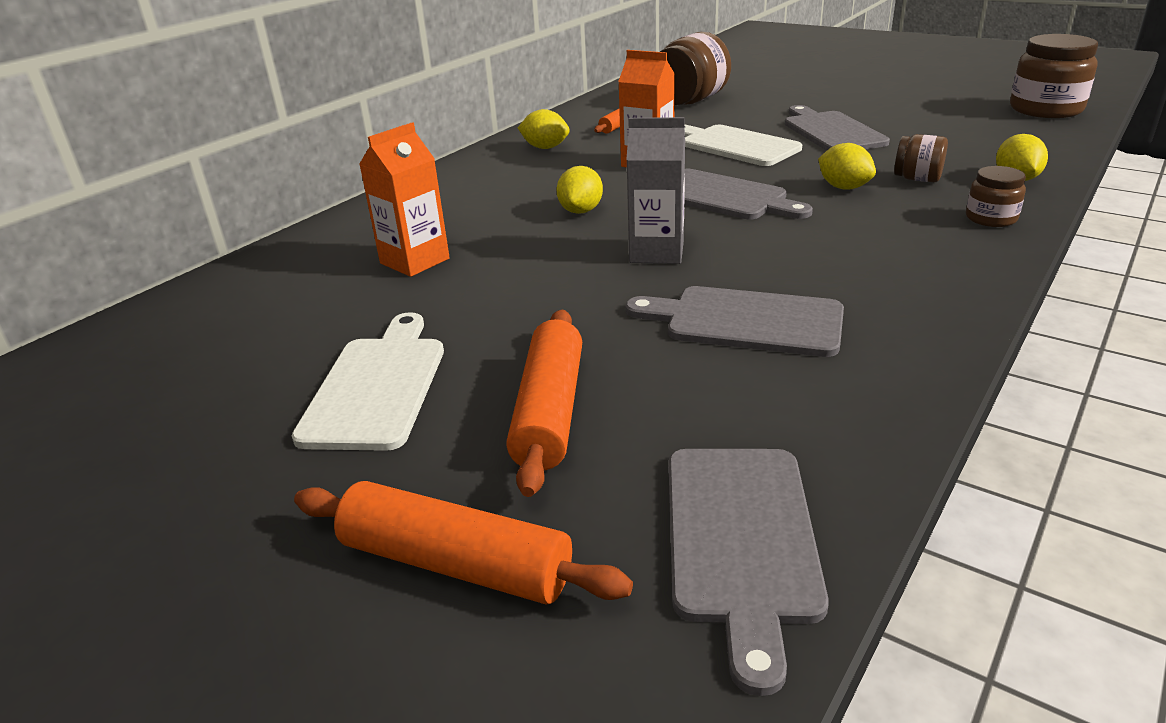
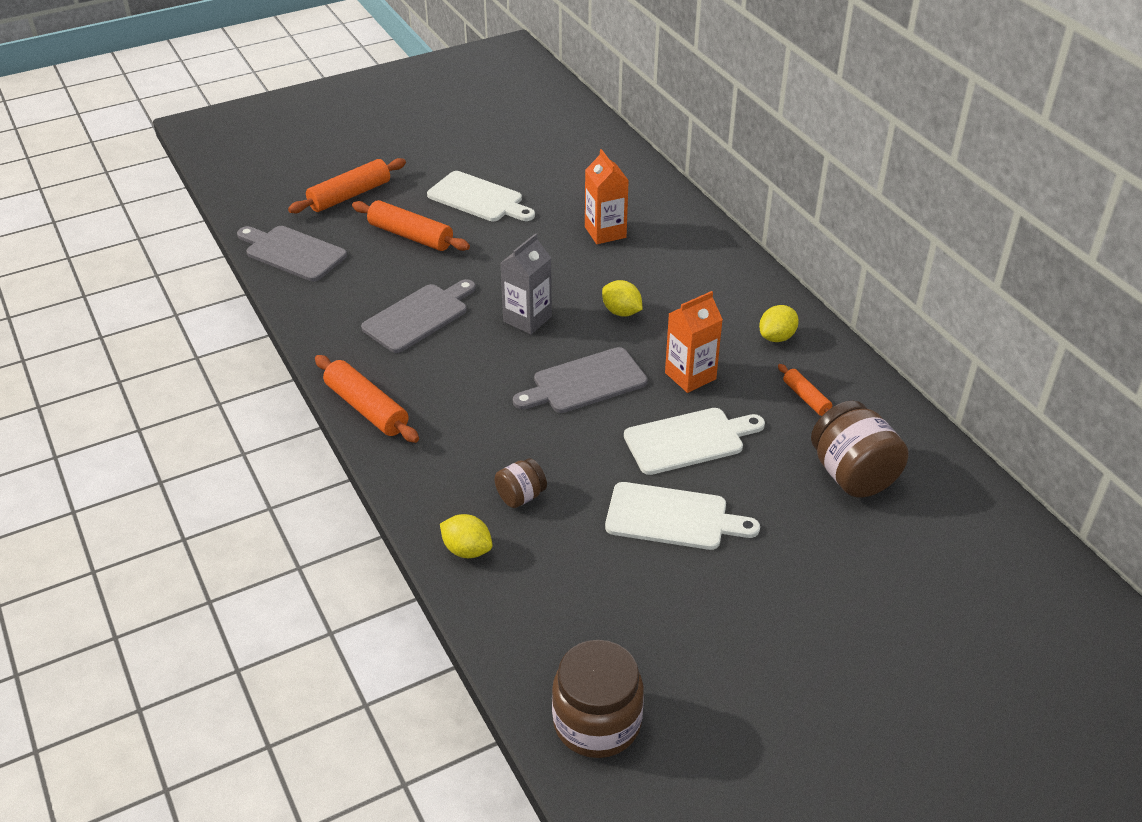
camera: 115 degrees right, 10 degrees up
grey cutting board [785,105,890,151] -> white cutting board [605,482,760,550]
yellow lemon [818,143,876,190] -> none
brown jar [966,166,1026,227] -> none
none -> orange rolling pin [315,355,419,443]

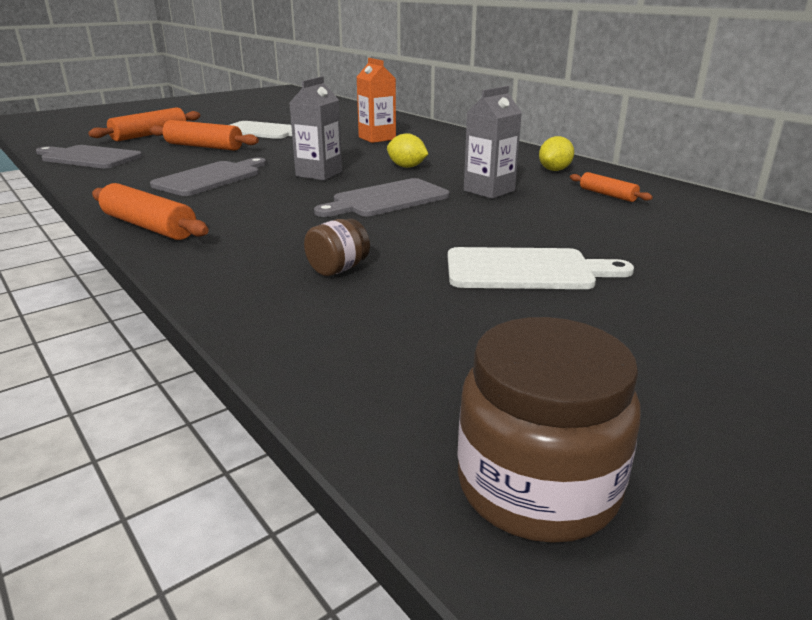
camera: 10 degrees left, 15 degrees down
yellow lemon [440,514,493,558] -> none
white cutting board [624,408,765,475] -> none
orange carton [665,291,723,393] -> grey carton [464,86,522,199]
brown jar [811,400,909,498] -> none

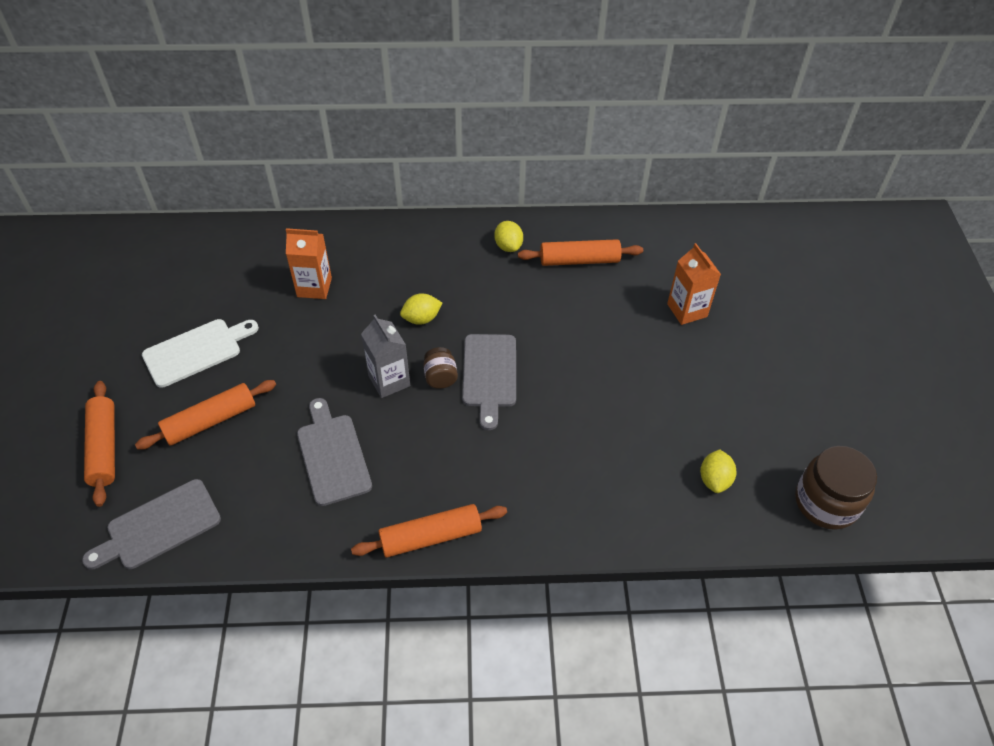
camera: 55 degrees left, 25 degrees up
brown jar [304,218,370,276] -> brown jar moved to [423,347,458,389]
white cutting board [448,247,634,289] -> none
grey carton [464,86,522,199] -> none
orange rolling pin [570,172,653,202] -> orange rolling pin [518,239,643,266], size x1.75
none -> orange carton [667,243,721,325]
none -> yellow lemon [700,449,736,493]

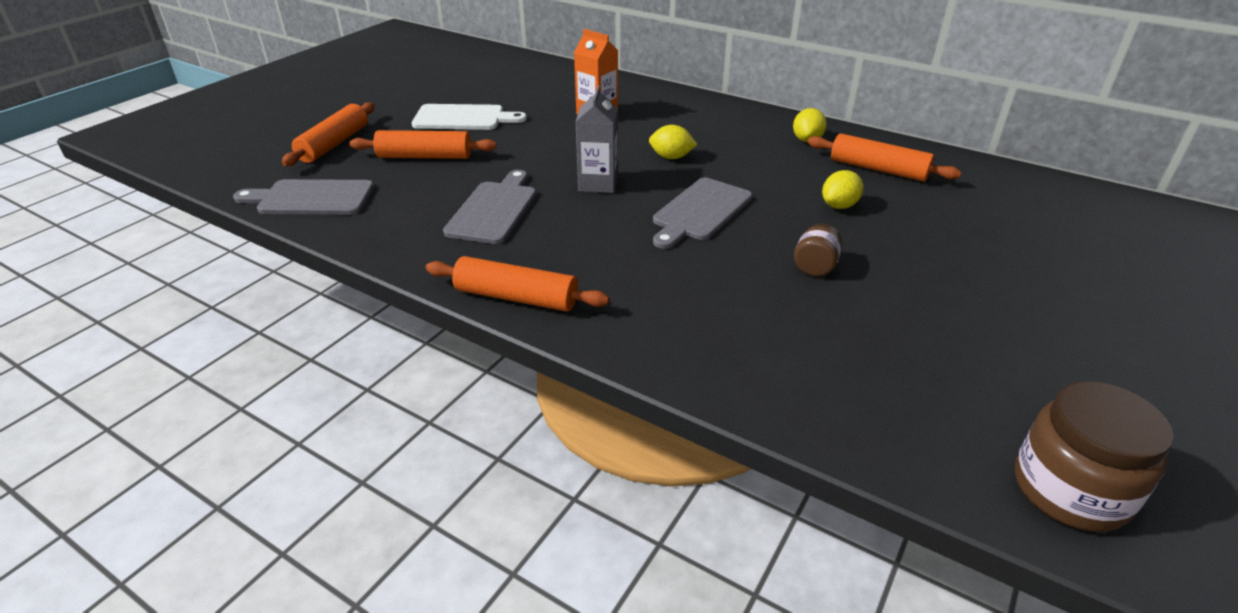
camera: 35 degrees right, 15 degrees down
brown jar [423,347,458,389] -> brown jar moved to [794,224,842,276]
orange carton [667,243,721,325] -> none
yellow lemon [700,449,736,493] -> yellow lemon moved to [822,170,864,209]

